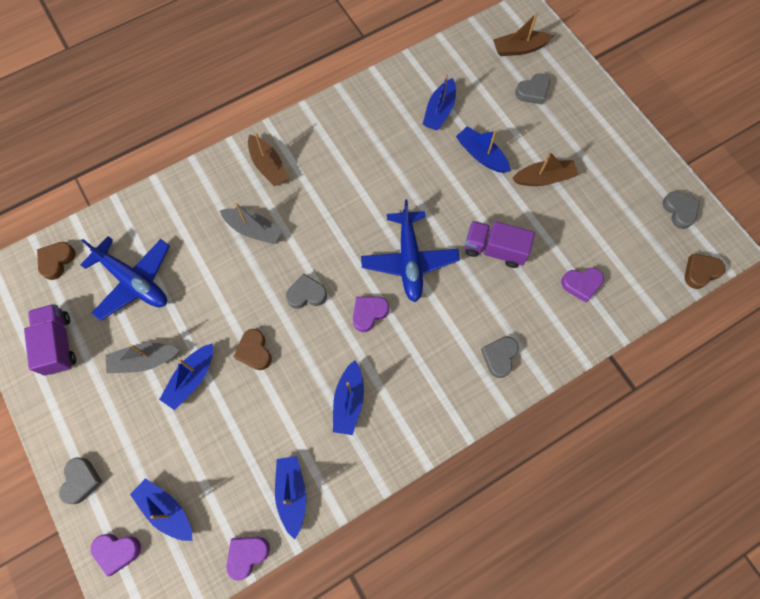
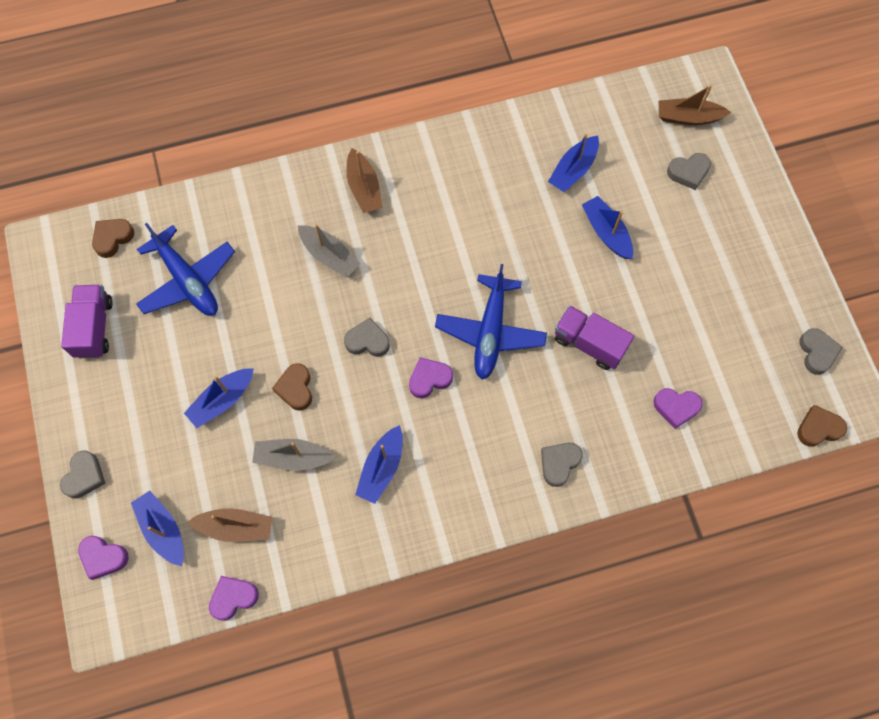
camera: 15 degrees right, 0 degrees up
grey boat [106,343,180,373] -> grey boat moved to [252,439,336,471]
blue boat [275,456,306,539] -> none
brown boat [512,152,578,186] -> brown boat moved to [187,508,272,542]

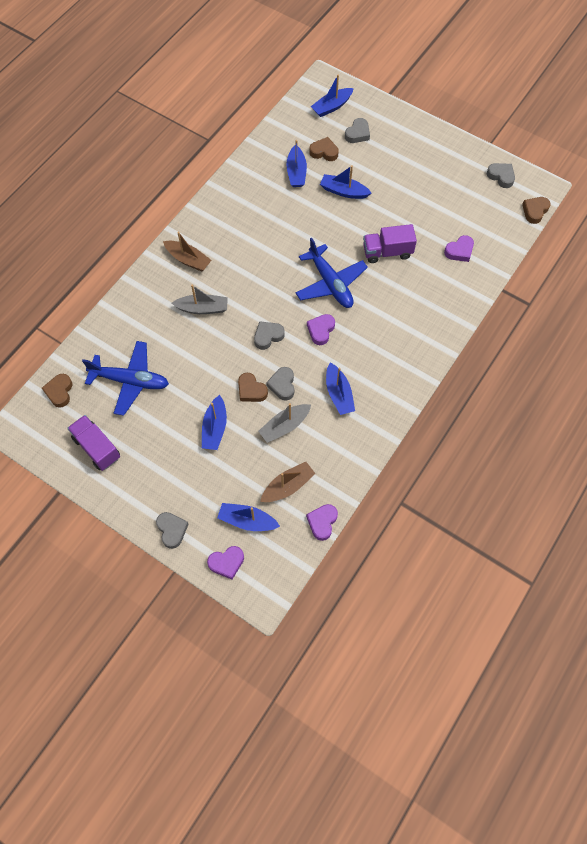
camera: 40 degrees left, 5 degrees down
grey heart [541,443,583,487] -> grey heart moved to [266,367,294,401]
brown boat [659,85,731,125] -> blue boat [311,75,354,117]
none -> brown heart [309,137,339,161]

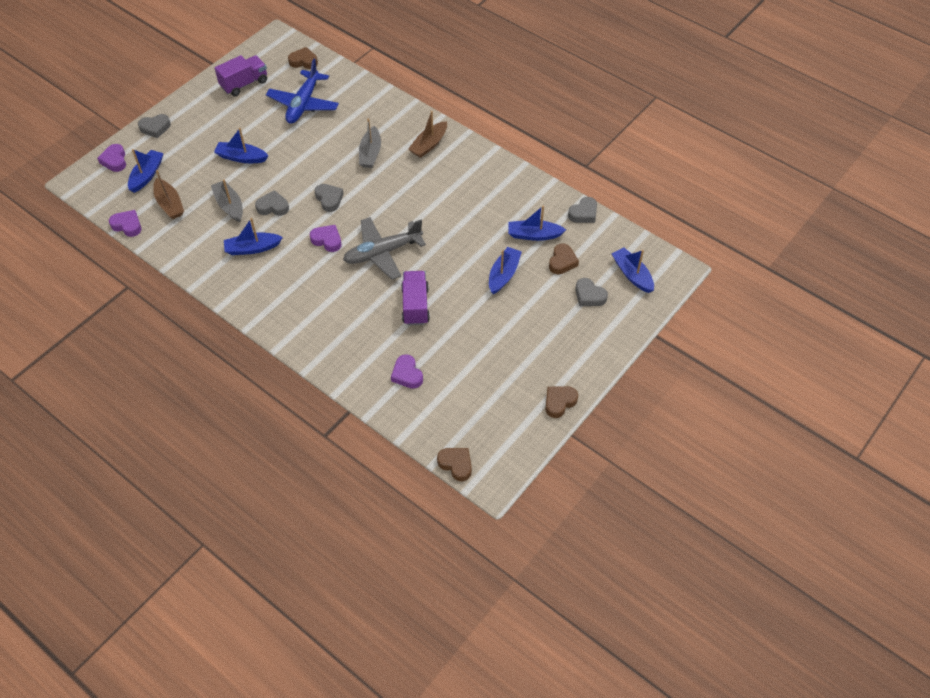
camera: 95 degrees right, 10 degrees down
brown heart [238,373,268,402] -> brown heart moved to [545,386,578,418]
blue plane [295,238,368,308] -> grey plane [343,217,426,280]
grey heart [487,163,515,188] -> grey heart moved to [568,197,597,223]

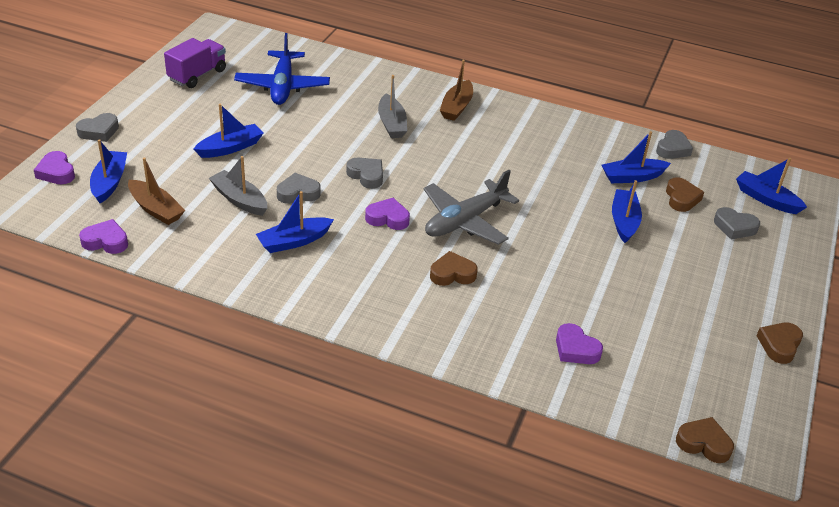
camera: 20 degrees left, 15 degrees down
blue boat [214,128,269,163] -> blue boat turned 150 degrees clockwise [194,104,263,158]
brown heart [288,47,318,69] -> brown heart moved to [430,251,478,286]
purple truck [401,271,430,325] -> none

